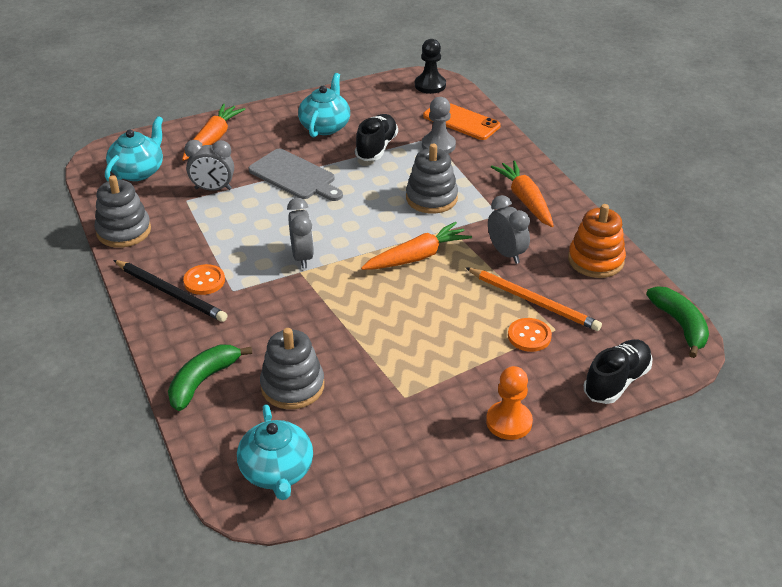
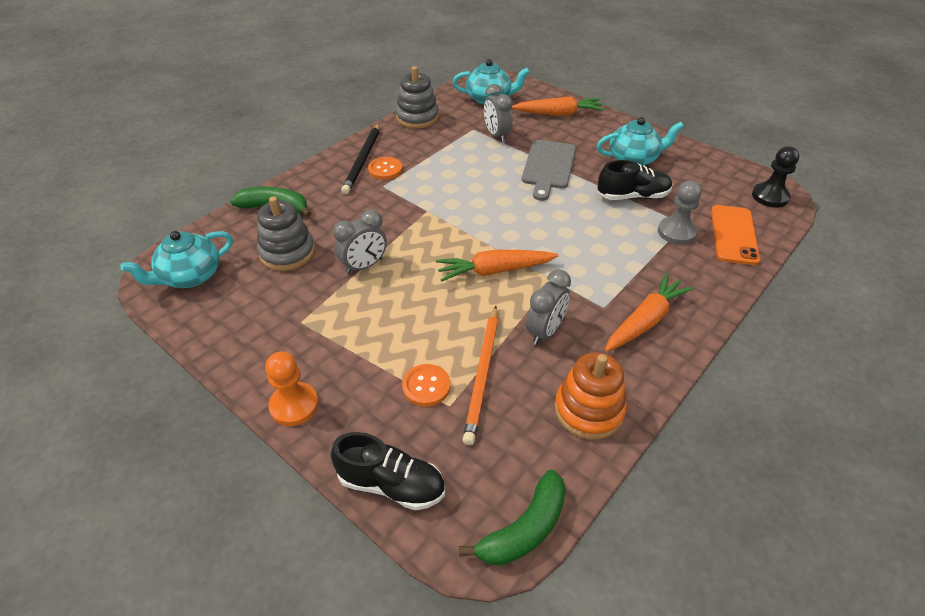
camera: 65 degrees right, 5 degrees up
grey clock [287,198,314,269] -> grey clock moved to [333,210,387,274]
orange carrot [361,222,472,270] -> orange carrot turned 135 degrees clockwise [436,250,559,282]
grey stacking toy [406,144,458,214] -> none

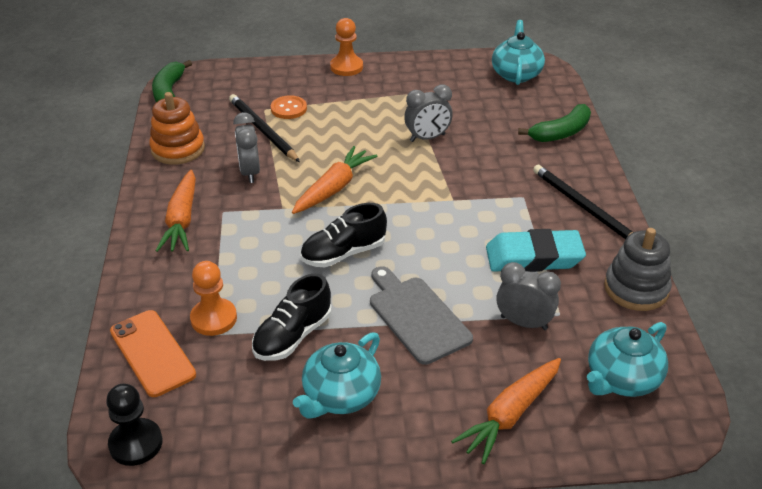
camera: 135 degrees right, 5 degrees down
grey stacking toy [257,196,315,271] -> none
black shoe [331,432,445,510] -> black shoe moved to [300,203,387,267]
grey clock [333,210,387,274] -> grey clock turned 120 degrees counterclockwise [404,84,453,142]
orange button [368,157,403,180] -> none
orange pencil [463,306,498,445] -> black pencil [229,94,300,162]
grey pawn [658,181,702,245] -> orange pawn [190,261,237,336]
none -> turquoise eraser [486,229,586,272]

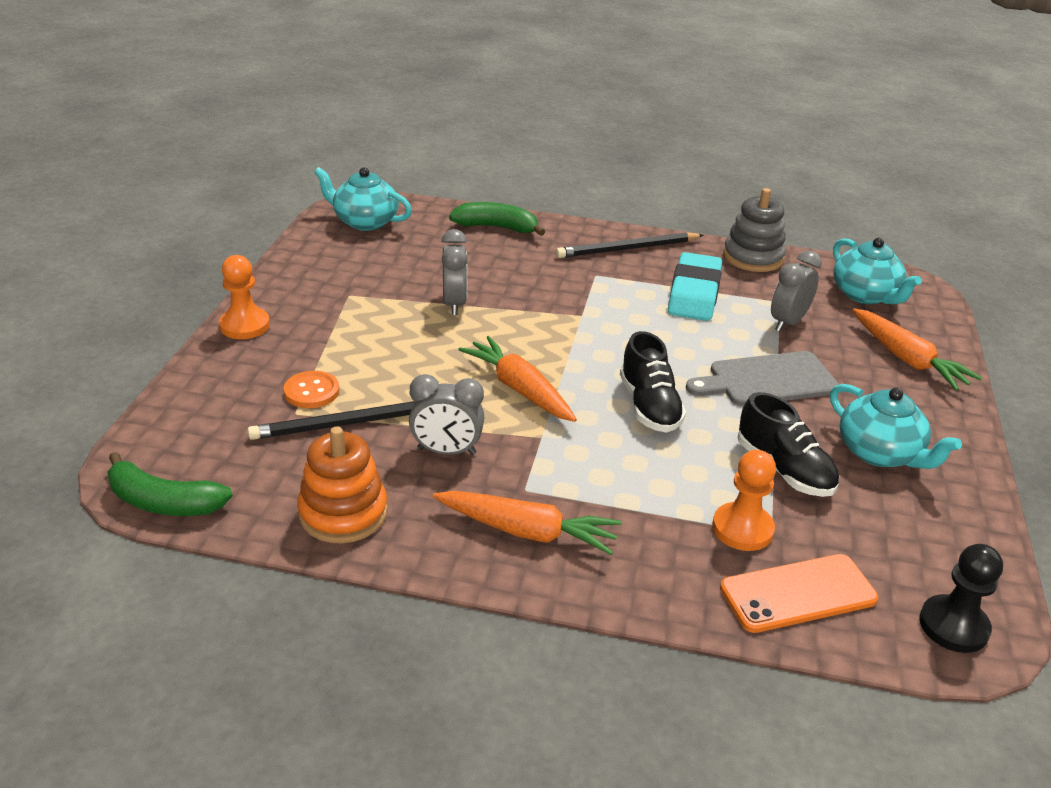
camera: 75 degrees left, 5 degrees down
green banana [518,104,591,142] -> green banana turned 60 degrees counterclockwise [449,202,545,236]

